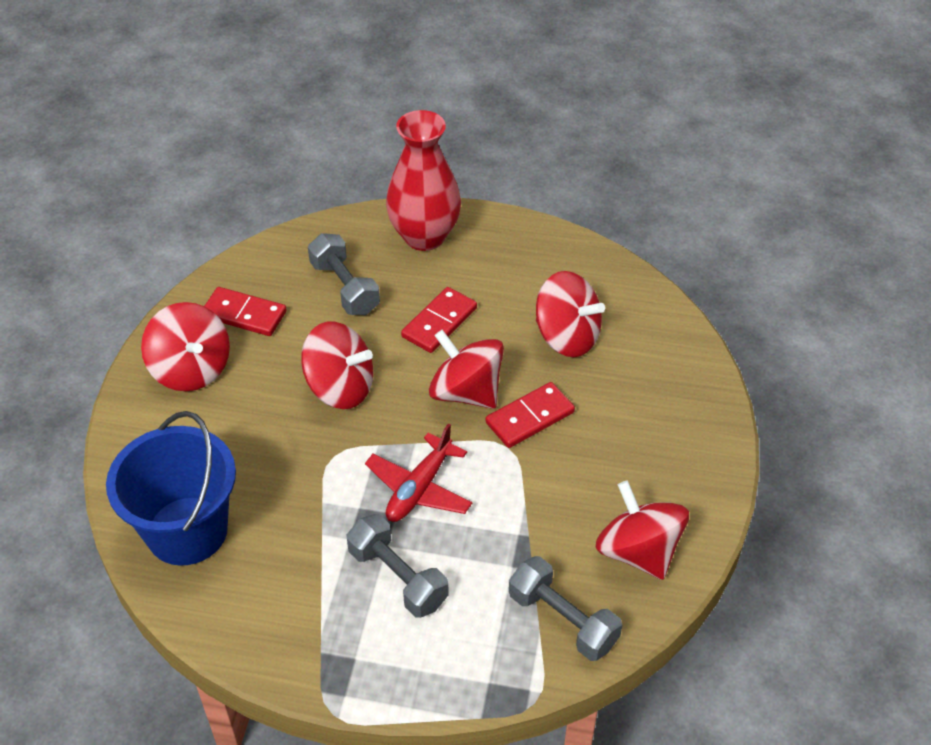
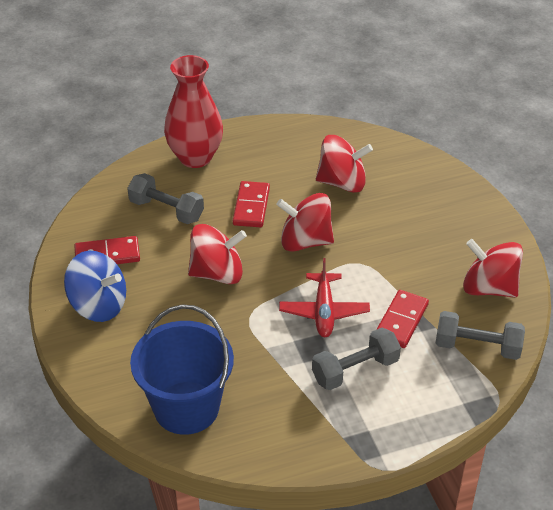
camera: 30 degrees left, 5 degrees down
red spinning top [141,302,230,391] -> blue spinning top [64,251,126,322]
grey dumbbell [346,514,449,618] -> grey dumbbell turned 45 degrees counterclockwise [312,328,401,390]
red domino [486,382,575,448] -> red domino moved to [376,290,429,348]

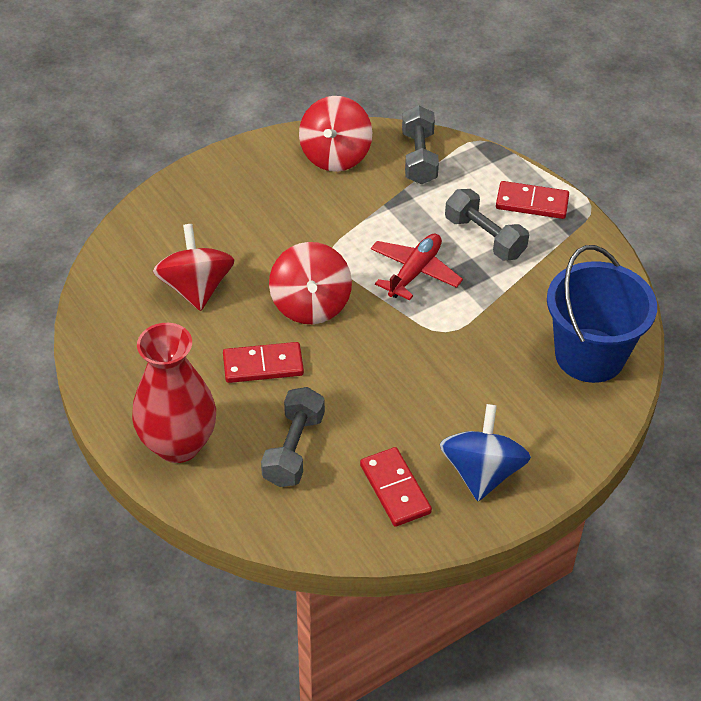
camera: 105 degrees left, 5 degrees up
red spinning top [188,224,247,284] -> none
red plane [279,258,370,337] -> red plane turned 45 degrees counterclockwise [371,234,463,300]
red domino [376,290,429,348] -> red domino moved to [496,181,569,219]

